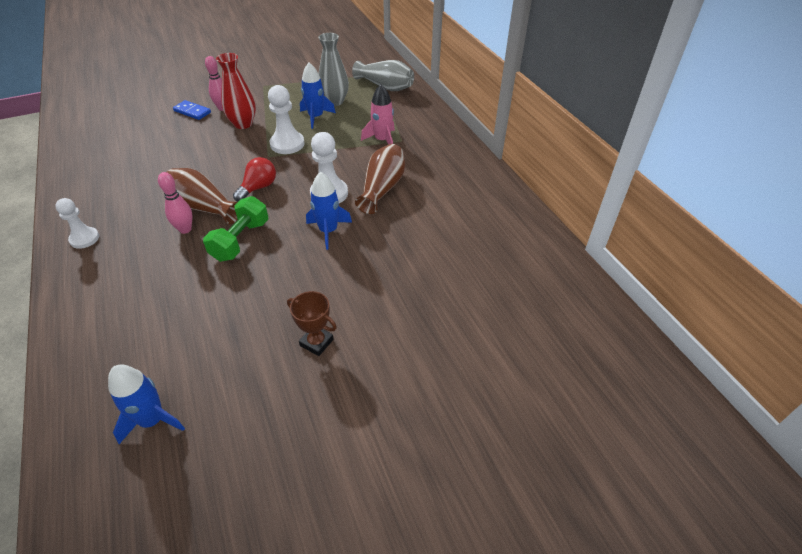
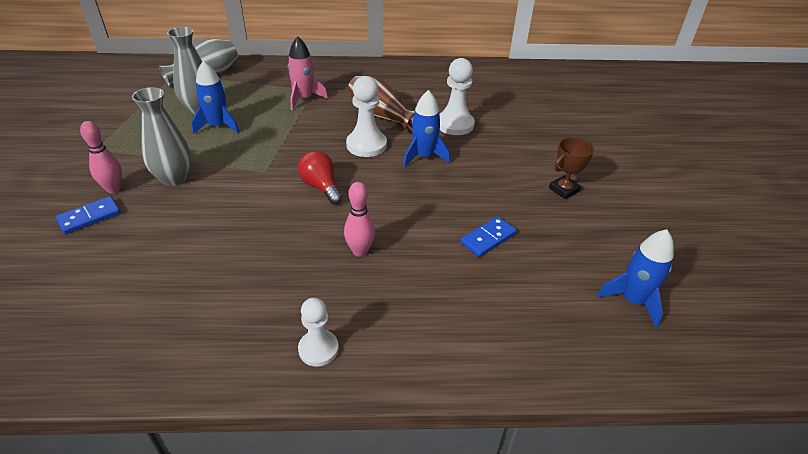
camera: 70 degrees left, 5 degrees down
brown vase [167,168,238,224] -> none
green dumbbell [203,196,268,262] -> none
red vase [216,53,256,129] -> grey vase [132,87,191,186]
white pawn [268,85,305,154] -> white pawn moved to [440,58,475,135]
none -> blue domino [460,216,517,257]

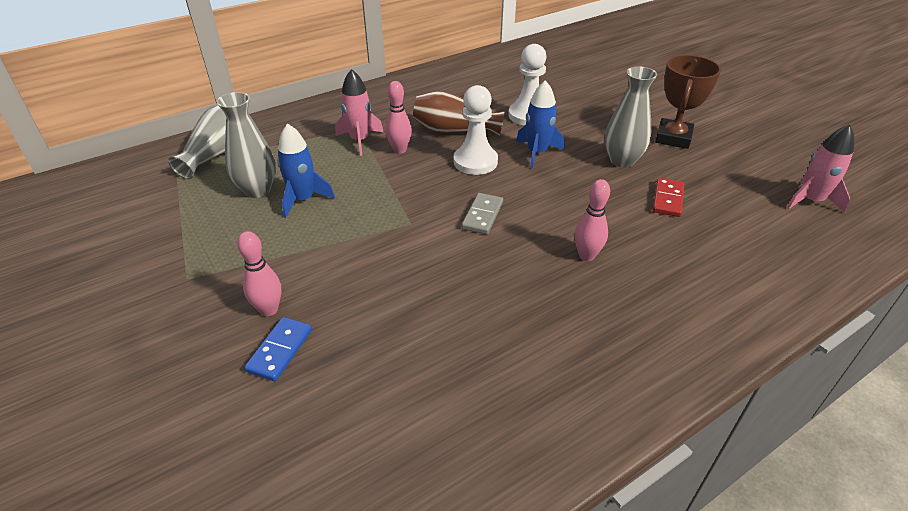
camera: 30 degrees left, 0 degrees up
grey vase [132,87,191,186] -> grey vase moved to [605,67,657,168]
red light bulb [298,151,342,204] -> grey domino [462,193,503,234]
white pawn [298,298,339,366] -> none
blue domino [460,216,517,257] -> red domino [653,178,684,217]
brown trophy [549,137,594,199] -> brown trophy [655,55,721,149], size x1.53
blue rocket [597,229,674,328] -> pink rocket [787,124,854,213]
none -> pink bowling pin [385,81,412,154]

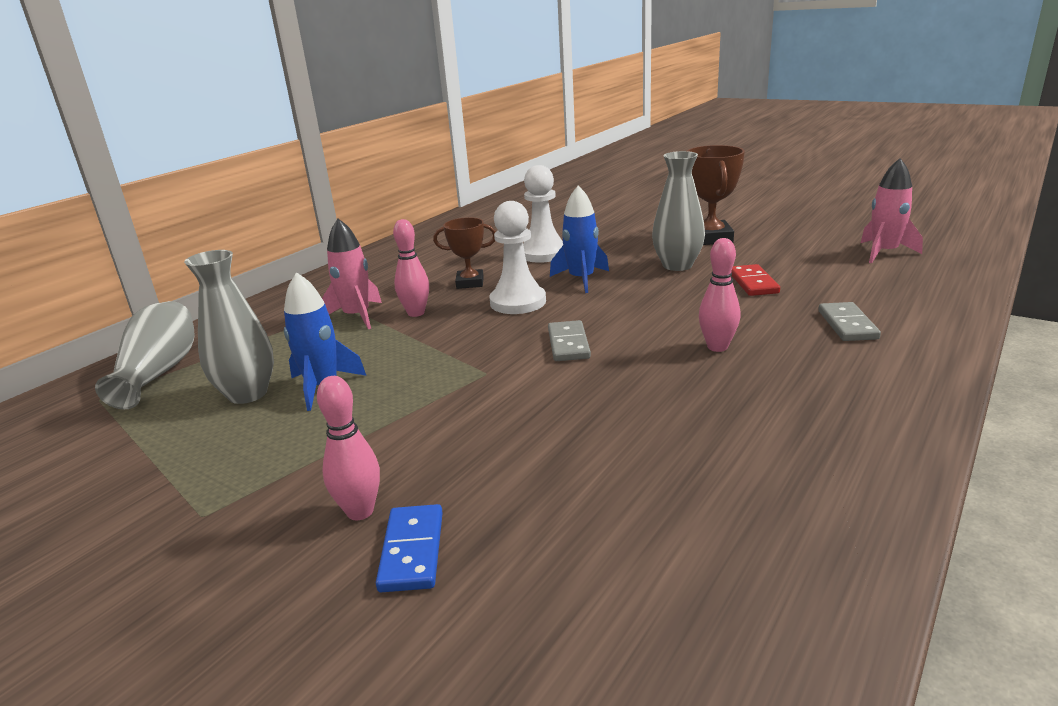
camera: 20 degrees left, 15 degrees down
brown vase [413,91,505,136] -> brown trophy [433,217,496,289]
none -> grey domino [818,302,881,341]

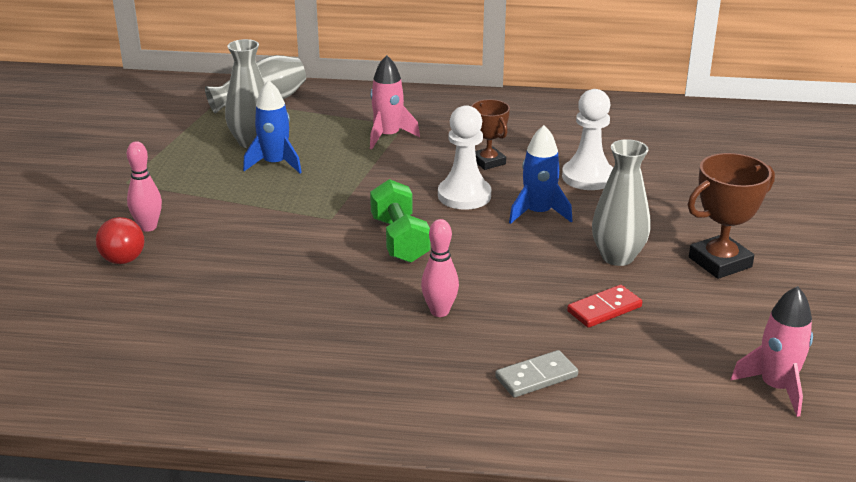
camera: 60 degrees right, 5 degrees up
blue domino [376,504,443,592] -> red light bulb [96,217,145,264]
pink bowling pin [393,219,429,317] -> none
grey domino [548,320,591,361] -> green dumbbell [370,179,430,263]

